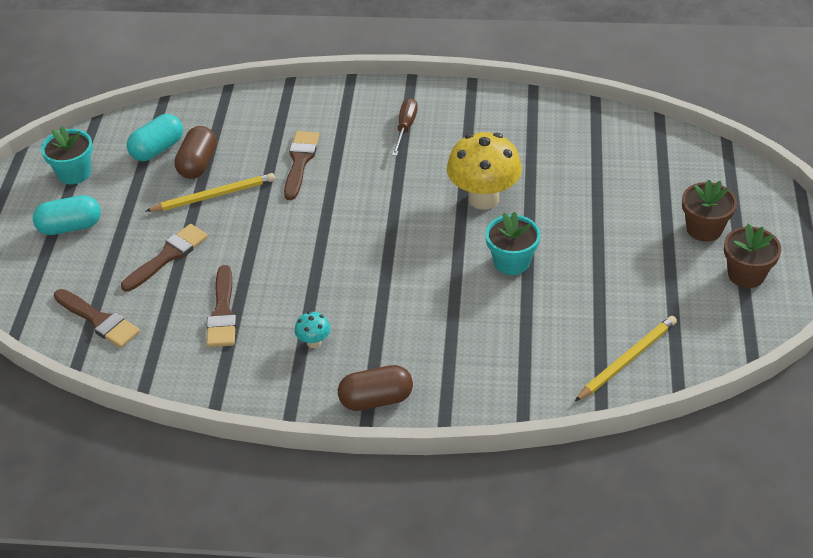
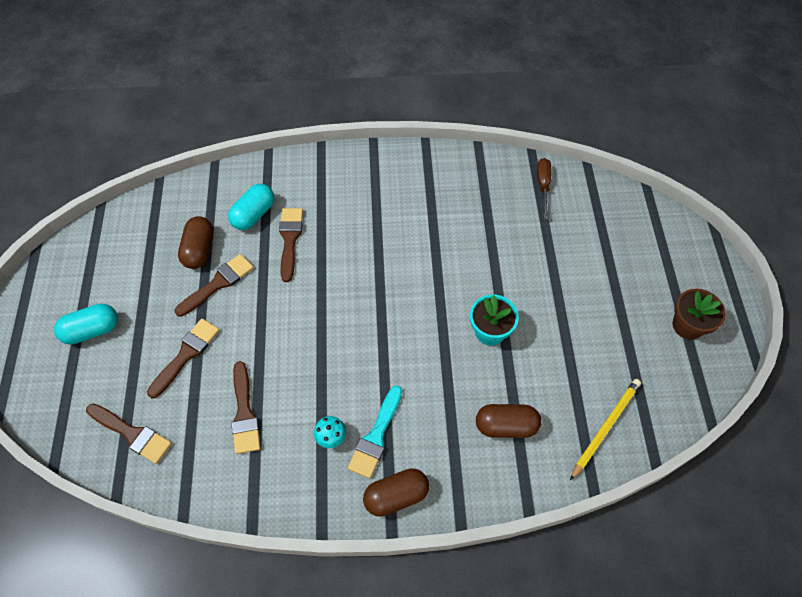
camera: 10 degrees left, 15 degrees up
turquoise flower pot [41,126,93,185] -> none
turquoise capsule [127,114,183,161] -> turquoise capsule moved to [228,184,274,230]
yellow pencil [146,173,275,212] -> brown brush [175,254,254,317]
brown screwdriver [392,98,418,156] -> brown screwdriver moved to [537,158,551,219]
yellow mushroom [447,132,522,209] -> none
brown flower pot [682,179,737,242] -> none
none -> turquoise brush [348,385,402,478]
none -> brown capsule [476,404,541,438]

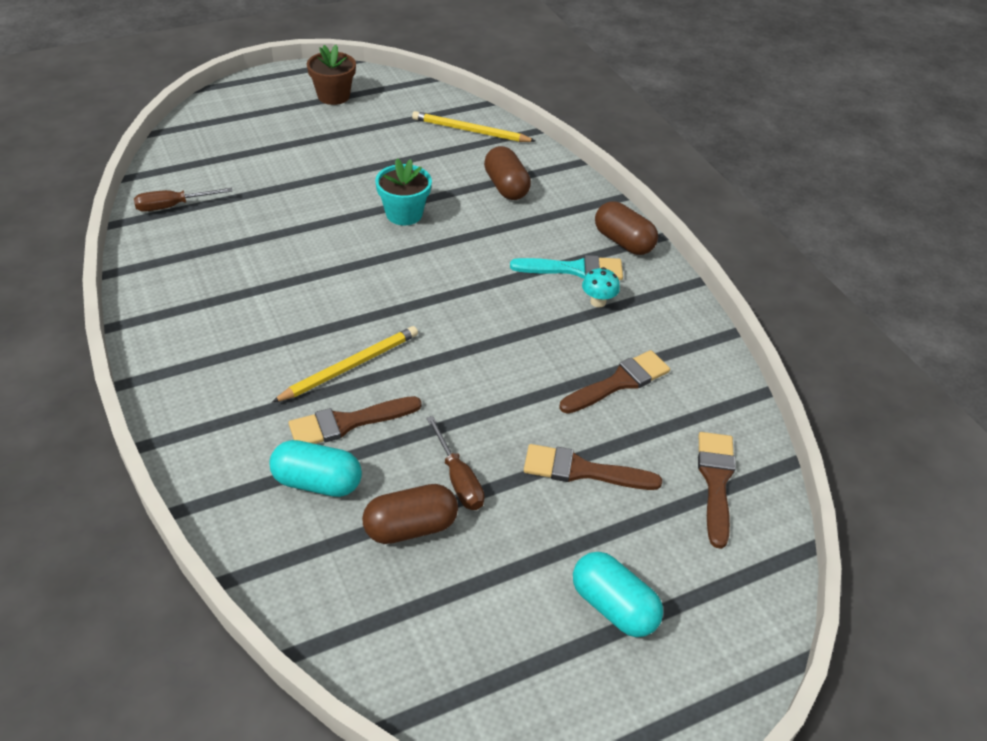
camera: 115 degrees left, 15 degrees down
brown brush [175,254,254,317] -> brown screwdriver [426,416,485,510]
none -> yellow pencil [272,326,418,402]

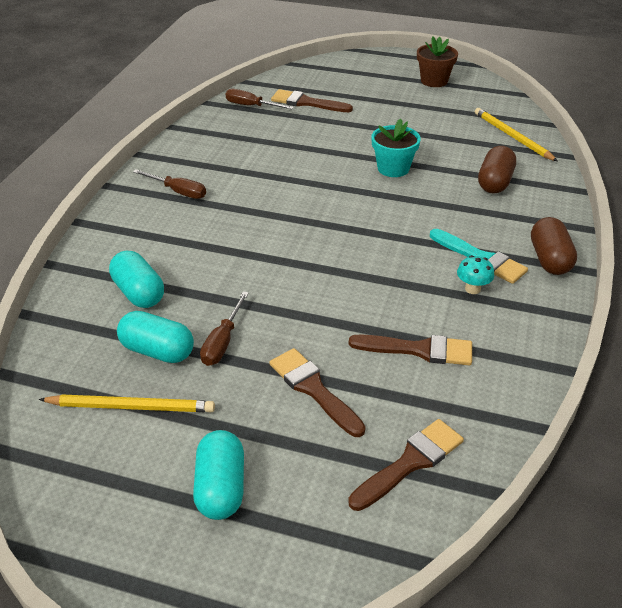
camera: 45 degrees right, 5 degrees down
yellow pencil [272,326,418,402] -> yellow pencil moved to [39,394,215,412]
brown brush [289,396,422,444] -> brown brush moved to [271,89,353,112]
brown capsule [362,484,458,544] -> turquoise capsule [117,311,194,363]
none -> brown screwdriver [133,169,206,199]

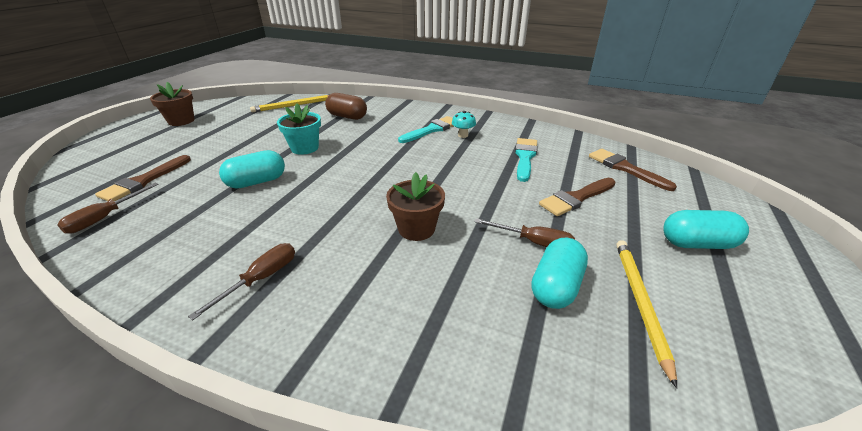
camera: 85 degrees left, 5 degrees down
turquoise capsule [109,251,164,308] -> turquoise capsule moved to [219,150,285,189]
brown brush [349,334,472,366] -> turquoise brush [515,138,538,182]
brown capsule [531,217,577,275] -> none
none -> brown flower pot [386,172,445,241]

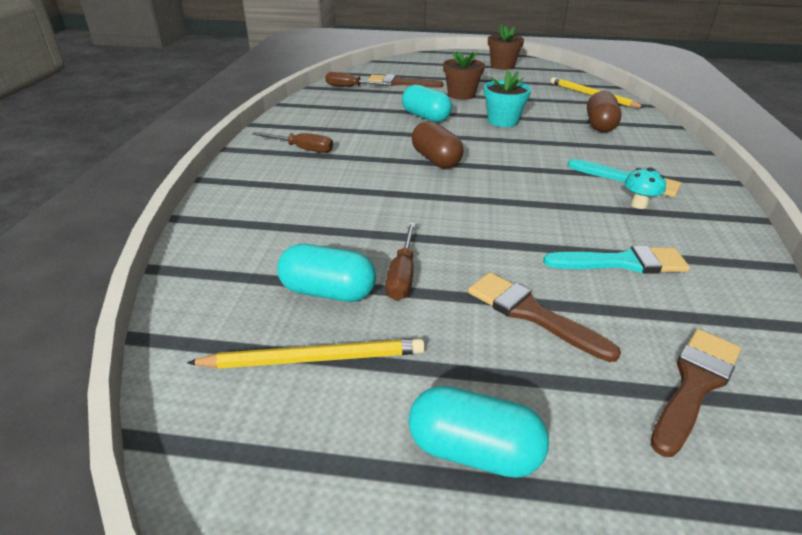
camera: 75 degrees right, 0 degrees up
brown flower pot [386,172,445,241] -> brown flower pot moved to [443,51,485,100]
turquoise capsule [663,210,749,249] -> turquoise capsule turned 60 degrees counterclockwise [408,386,549,478]
none -> brown capsule [412,121,464,168]

